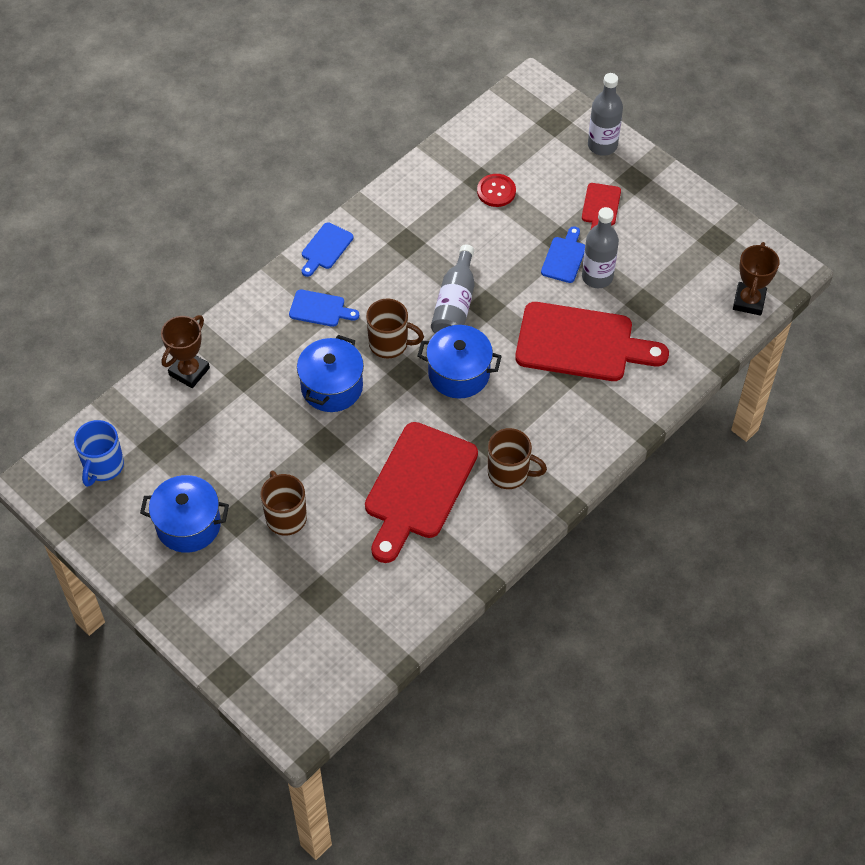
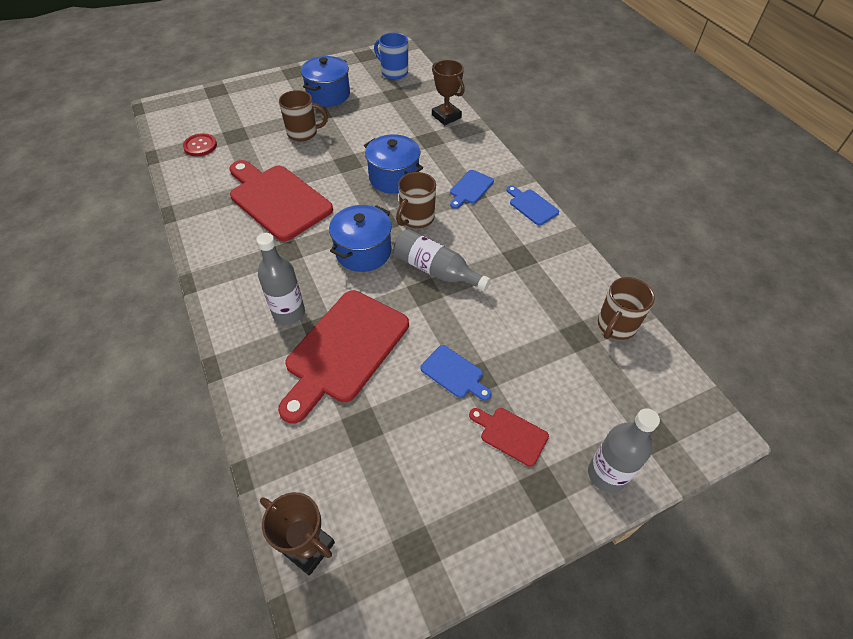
camera: 110 degrees right, 5 degrees down
red button [477,174,516,207] -> red button moved to [183,133,217,156]
brown mug [488,428,547,489] -> brown mug moved to [598,277,655,340]
grey bottle [582,207,619,288] -> grey bottle moved to [256,233,305,325]

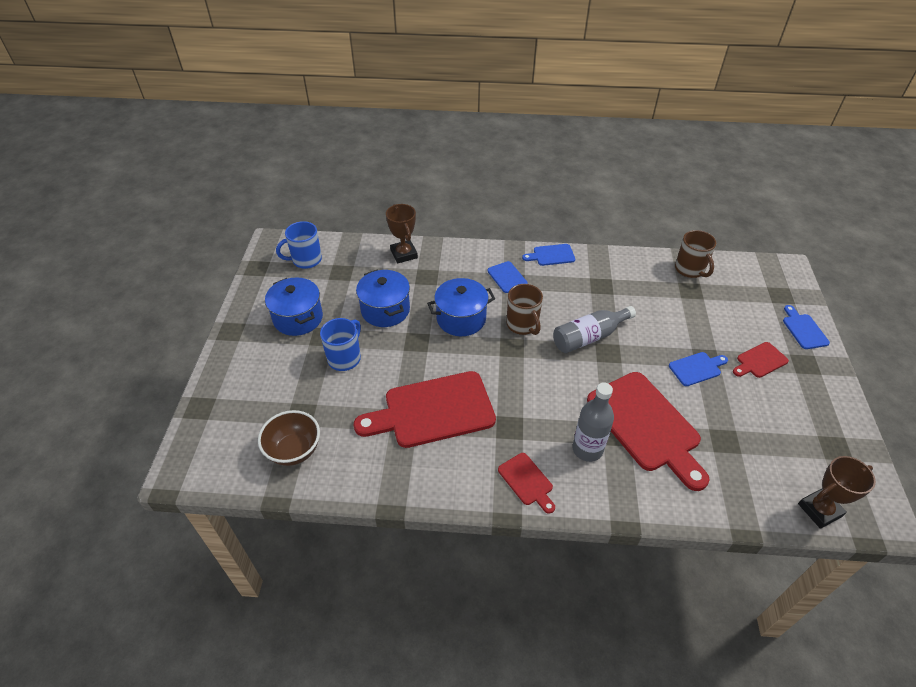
camera: 60 degrees left, 5 degrees down
red button [183,133,217,156] -> brown bowl [258,410,320,466]
brown mug [279,90,328,141] -> blue mug [320,318,361,371]
blue pot [329,205,392,272] -> blue pot moved to [356,269,410,327]
brown trophy [432,60,465,125] -> brown trophy turned 75 degrees clockwise [386,204,418,263]
grey bottle [588,408,660,493] -> blue cutting board [783,305,830,349]
none -> red cutting board [498,453,555,513]

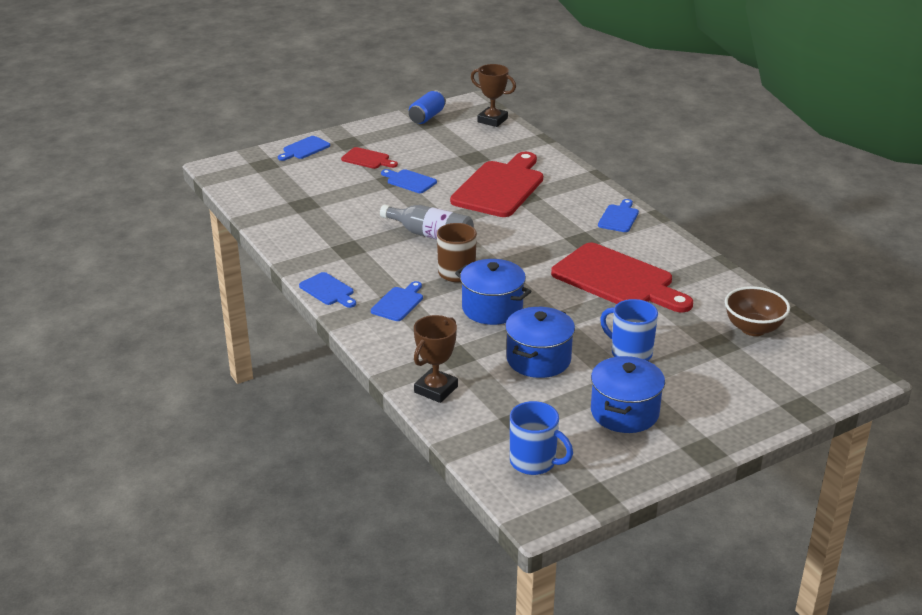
camera: 125 degrees left, 15 degrees down
blue mug [320,318,361,371] -> blue mug turned 45 degrees clockwise [600,299,658,360]
red cutting board [498,453,555,513] -> blue cutting board [598,199,639,232]
grey bottle [572,383,614,462] -> none
brown mug [675,230,716,278] -> none
none -> blue can [409,90,446,124]

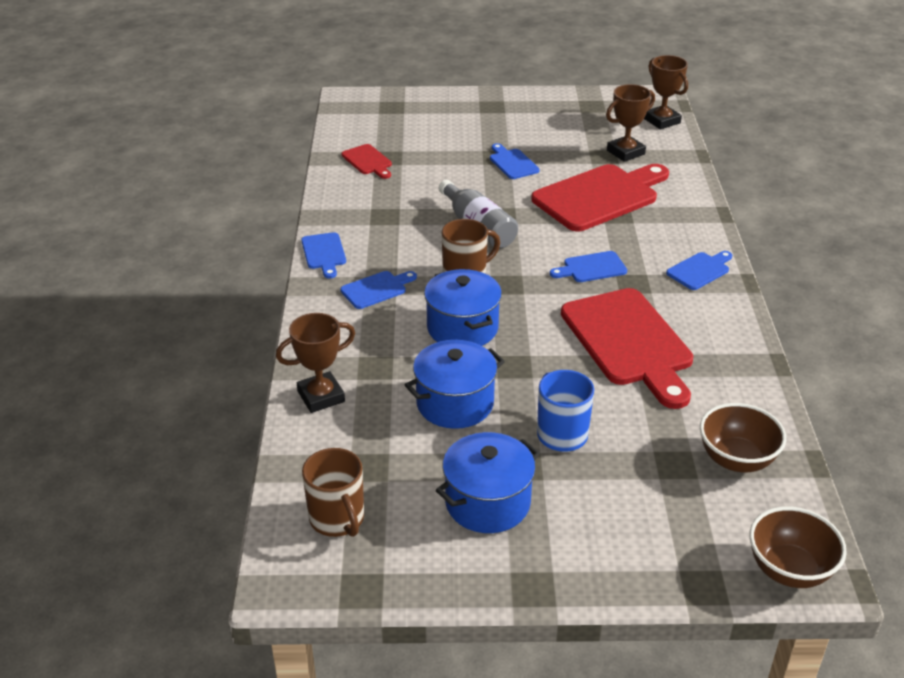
camera: 30 degrees right, 5 degrees up
blue cutting board [278,136,330,161] -> blue cutting board moved to [550,251,627,282]
red cutting board [341,147,398,169] -> red cutting board moved to [342,144,392,179]
blue can [409,90,446,124] -> none
blue mug [510,401,573,475] -> brown mug [302,448,364,537]
none -> brown trophy [606,84,655,162]
none -> brown bowl [749,507,847,588]

